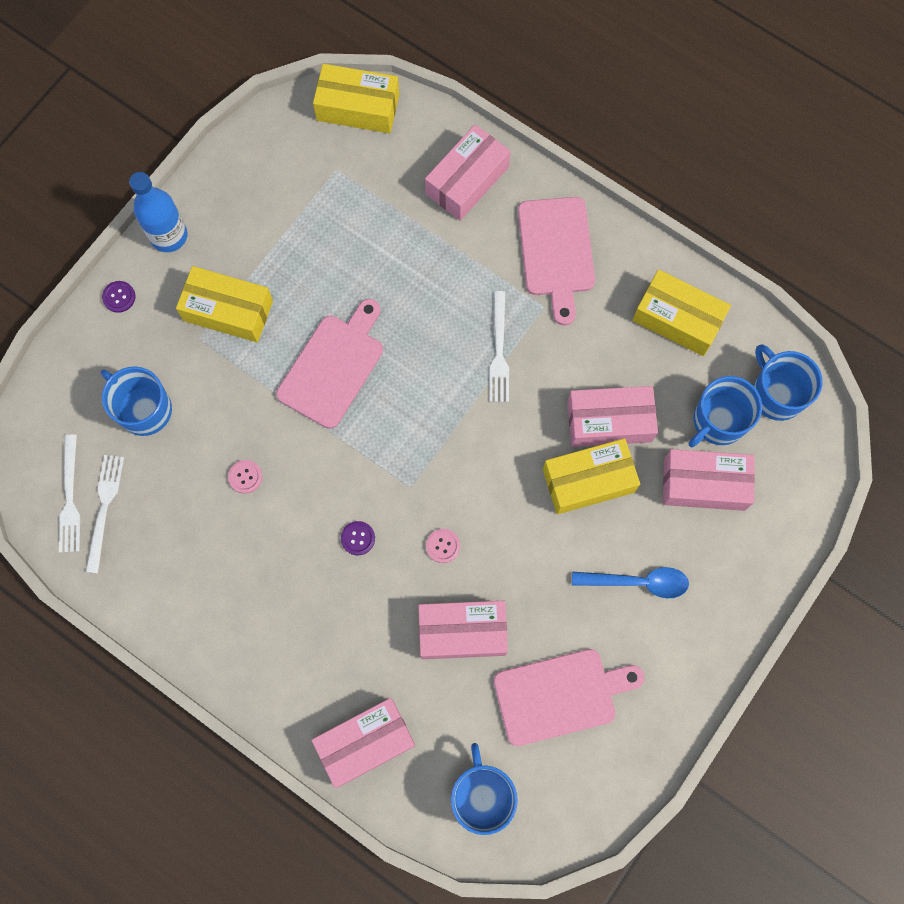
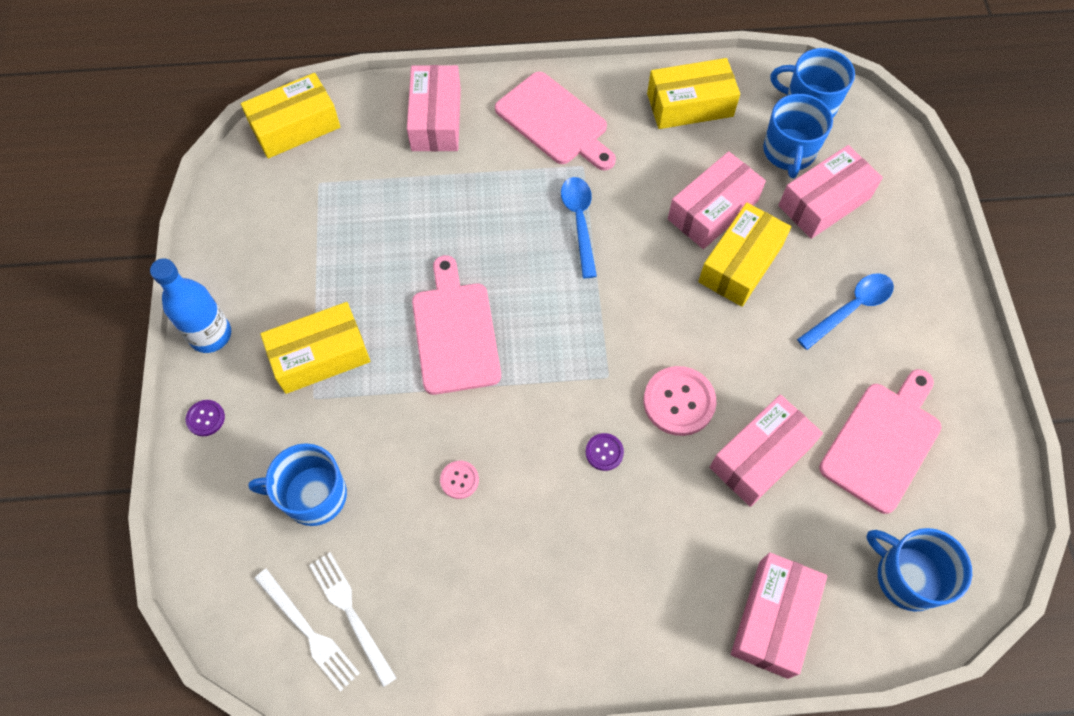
camera: 40 degrees left, 10 degrees down
pink button [426,529,460,563] -> pink button [644,366,716,436], size x1.93
white fork [489,291,509,402] -> blue spoon [561,177,597,278]

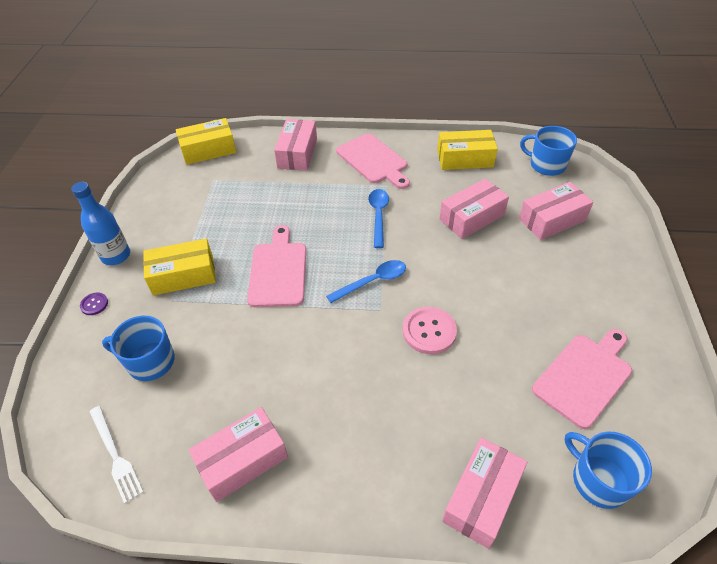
camera: 10 degrees right, 15 degrees down
white fork [309,552,396,687] -> none
pink button [440,461,479,499] -> none
purple button [586,433,624,471] -> none
yellow box [698,203,791,307] -> none
pink box [710,395,823,507] -> pink box moved to [189,407,288,502]
blue mug [763,94,833,178] -> none
blue spoon [797,274,894,350] -> blue spoon moved to [326,260,406,303]

